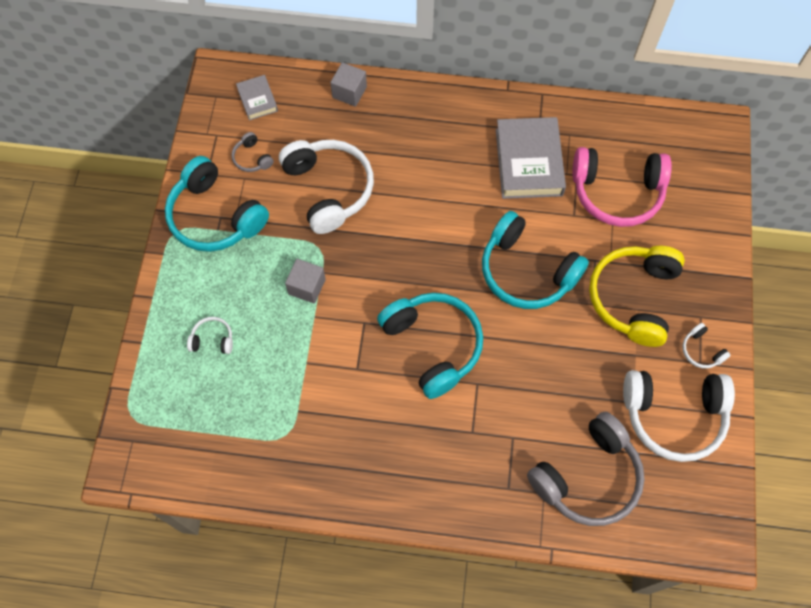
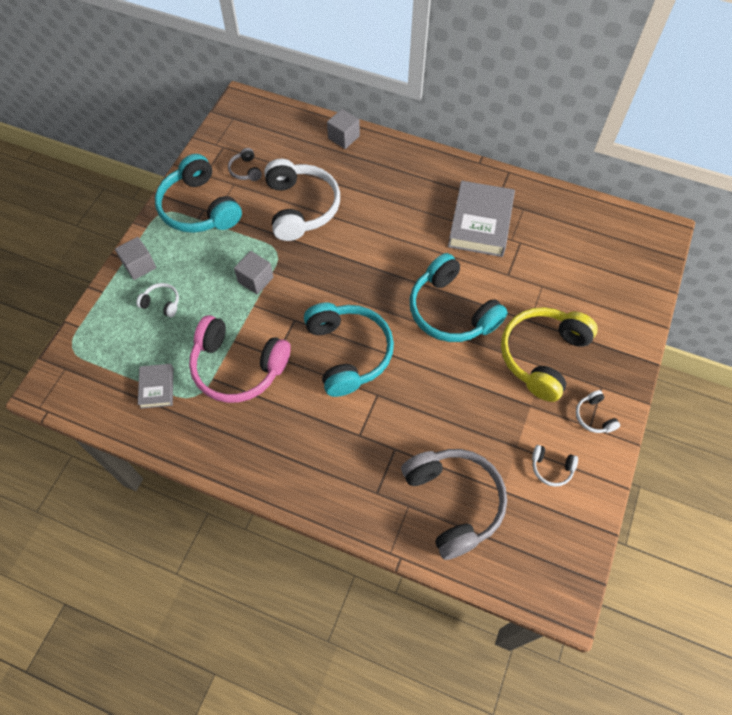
camera: 15 degrees right, 5 degrees down
grey book [236,75,278,120] -> grey book moved to [138,364,174,409]
grey headphones [527,412,645,526] -> grey headphones turned 90 degrees counterclockwise [401,449,507,560]
pink headphones [572,147,672,227] -> pink headphones moved to [189,315,291,403]
white headphones [623,370,735,462] -> white headphones [532,445,578,487], size x0.43
none -> grey cube [115,237,156,280]

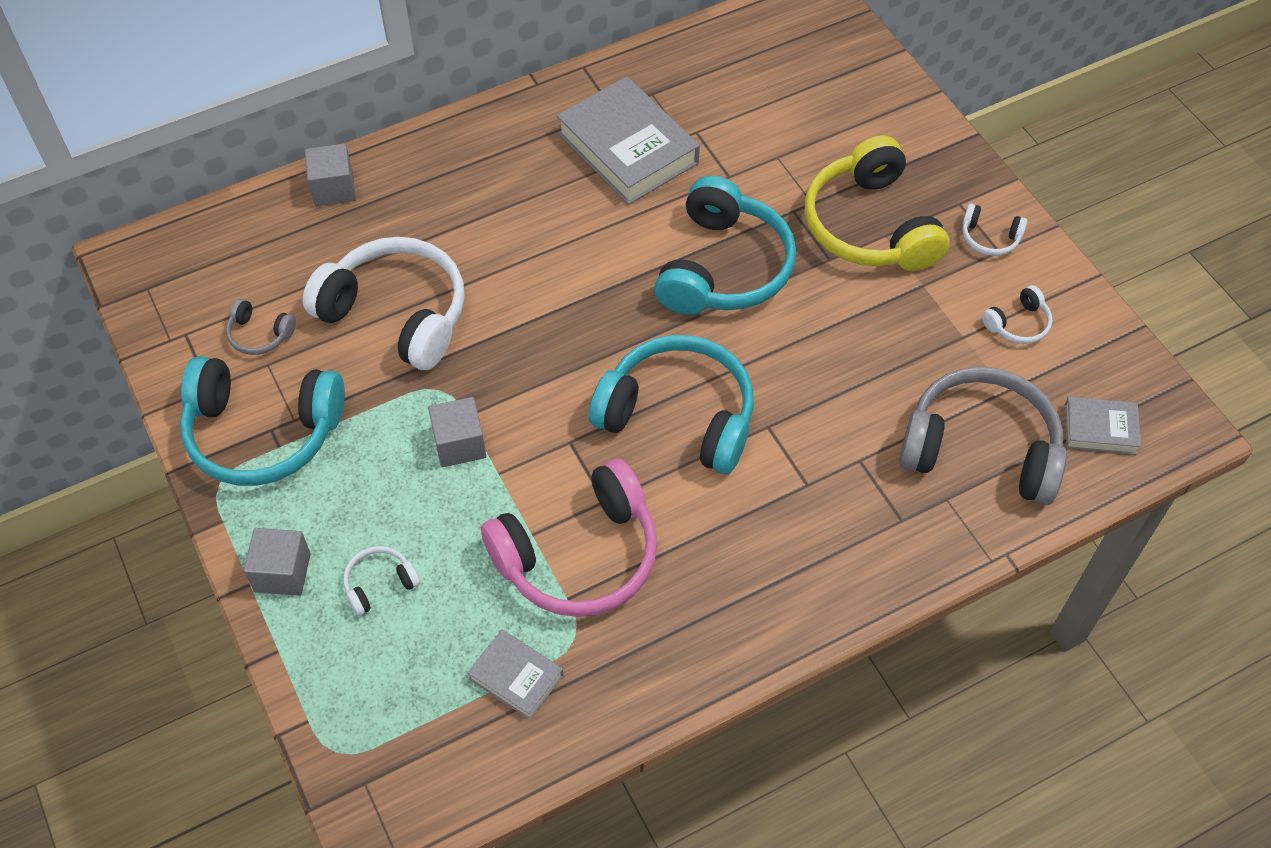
camera: 50 degrees left, 5 degrees down
turquoise headphones [410,253,508,342] -> turquoise headphones turned 75 degrees counterclockwise [654,176,796,315]
none -> grey book [1064,396,1141,455]

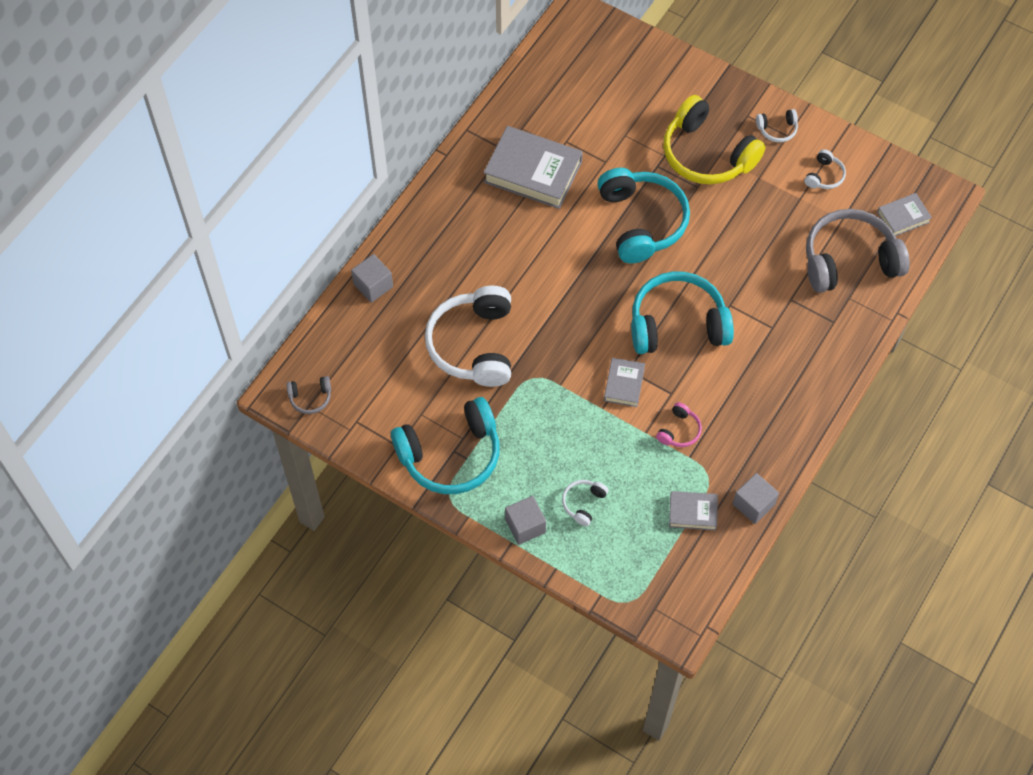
camera: 30 degrees left, 5 degrees up
grey headphones [226,299,296,355] -> grey headphones moved to [286,376,331,414]
white headphones [303,237,465,370] -> white headphones turned 90 degrees counterclockwise [425,286,511,387]
grey cube [428,397,486,467] -> grey cube moved to [733,473,779,524]
pink headphones [481,459,657,617] -> pink headphones [656,402,702,447], size x0.43
none -> grey book [604,358,645,407]

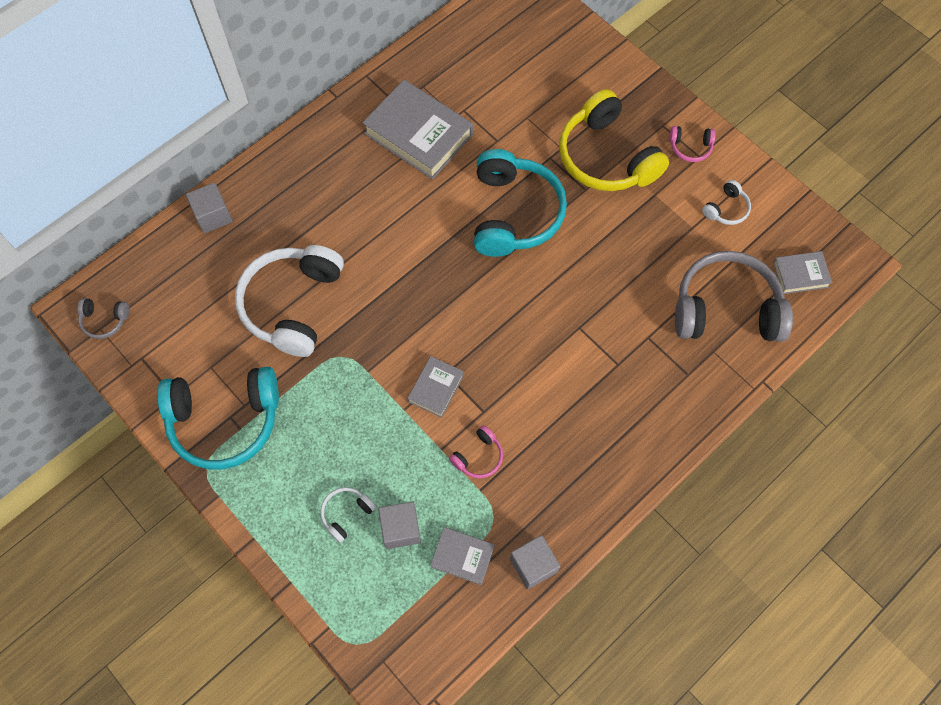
camera: 15 degrees right, 5 degrees up
grey cube [505,496,546,545] -> grey cube moved to [378,501,421,549]
turquoise headphones [631,272,734,354] -> none
white headphones [756,109,798,142] -> pink headphones [669,126,716,162]

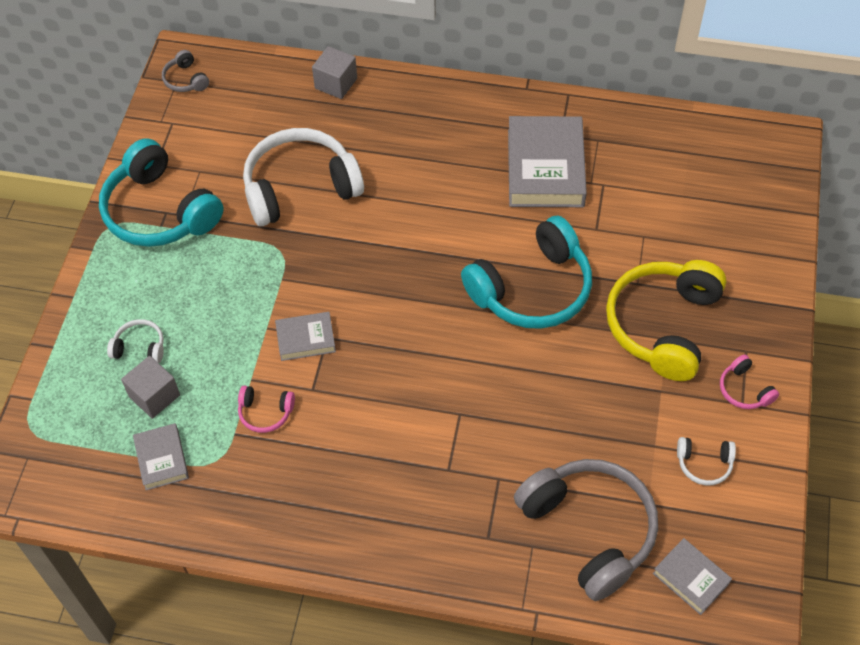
camera: 55 degrees right, 10 degrees down
grey cube [510,535,560,590] -> none

